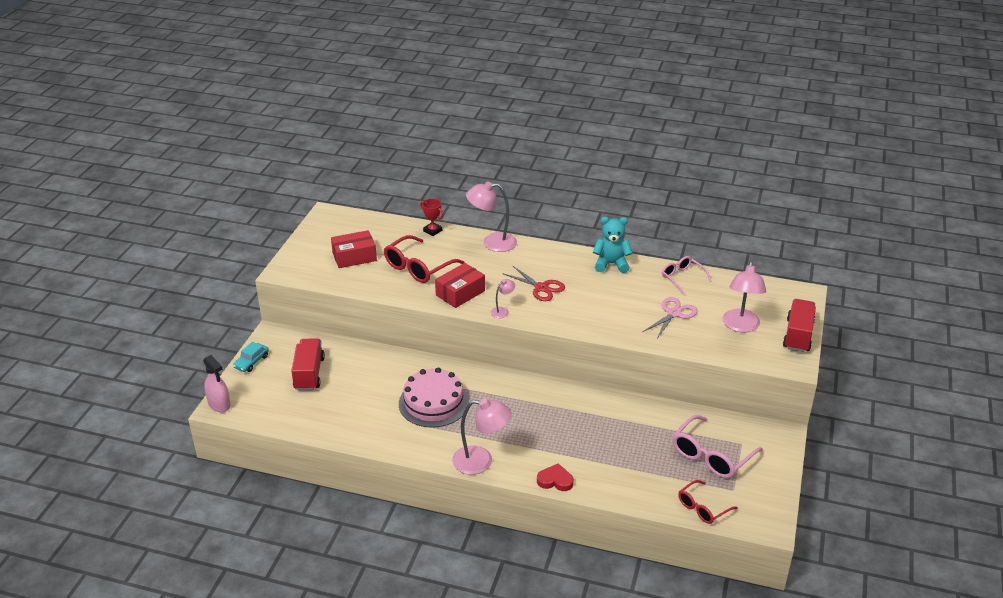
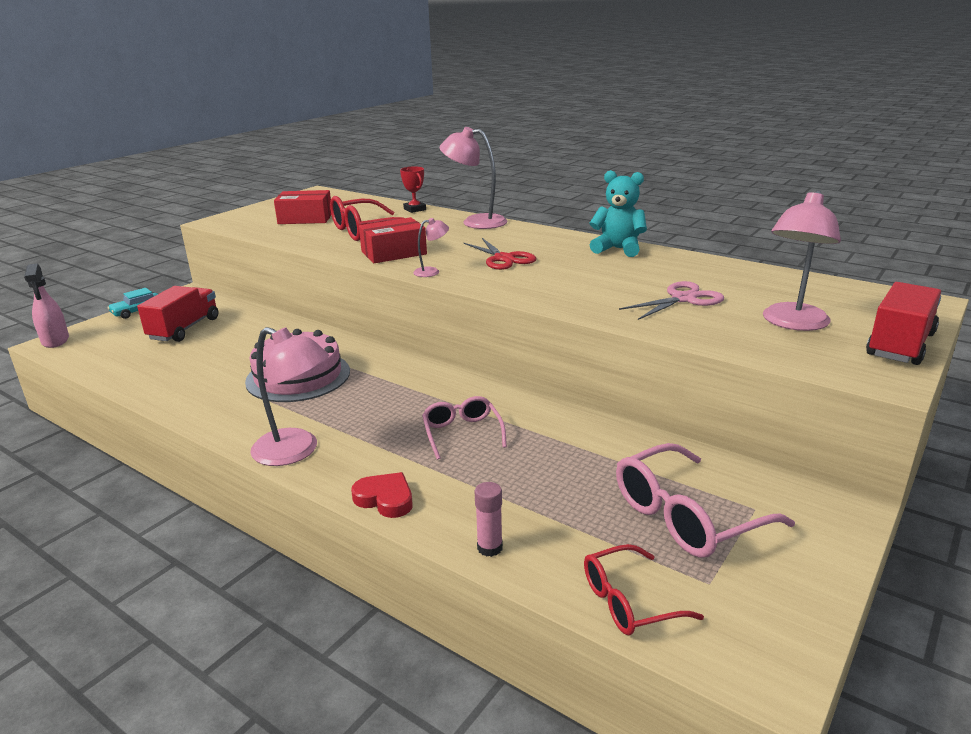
camera: 20 degrees right, 10 degrees down
pink glasses [662,256,712,295] -> pink glasses moved to [422,396,507,460]
none -> pink glue stick [475,482,503,557]

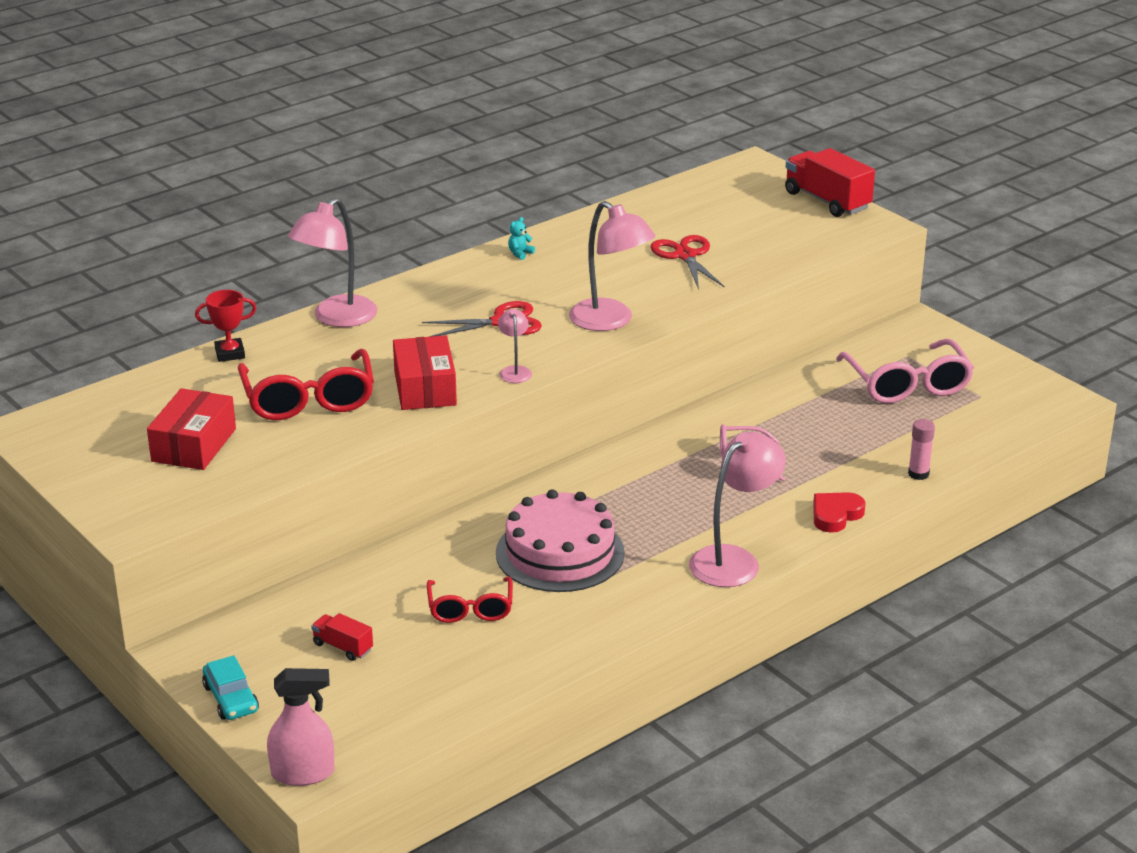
camera: 75 degrees left, 5 degrees up
red truck [137,286,218,342] -> red truck [311,613,373,661], size x0.51
red glasses [584,544,704,635] -> red glasses moved to [427,577,513,623]
turquoise teddy bear [590,170,647,257] -> turquoise teddy bear [508,217,535,260], size x0.41
pink scissors [619,281,724,320] -> red scissors [651,235,724,289]
pink lamp [763,190,841,331] -> pink lamp moved to [569,201,655,331]

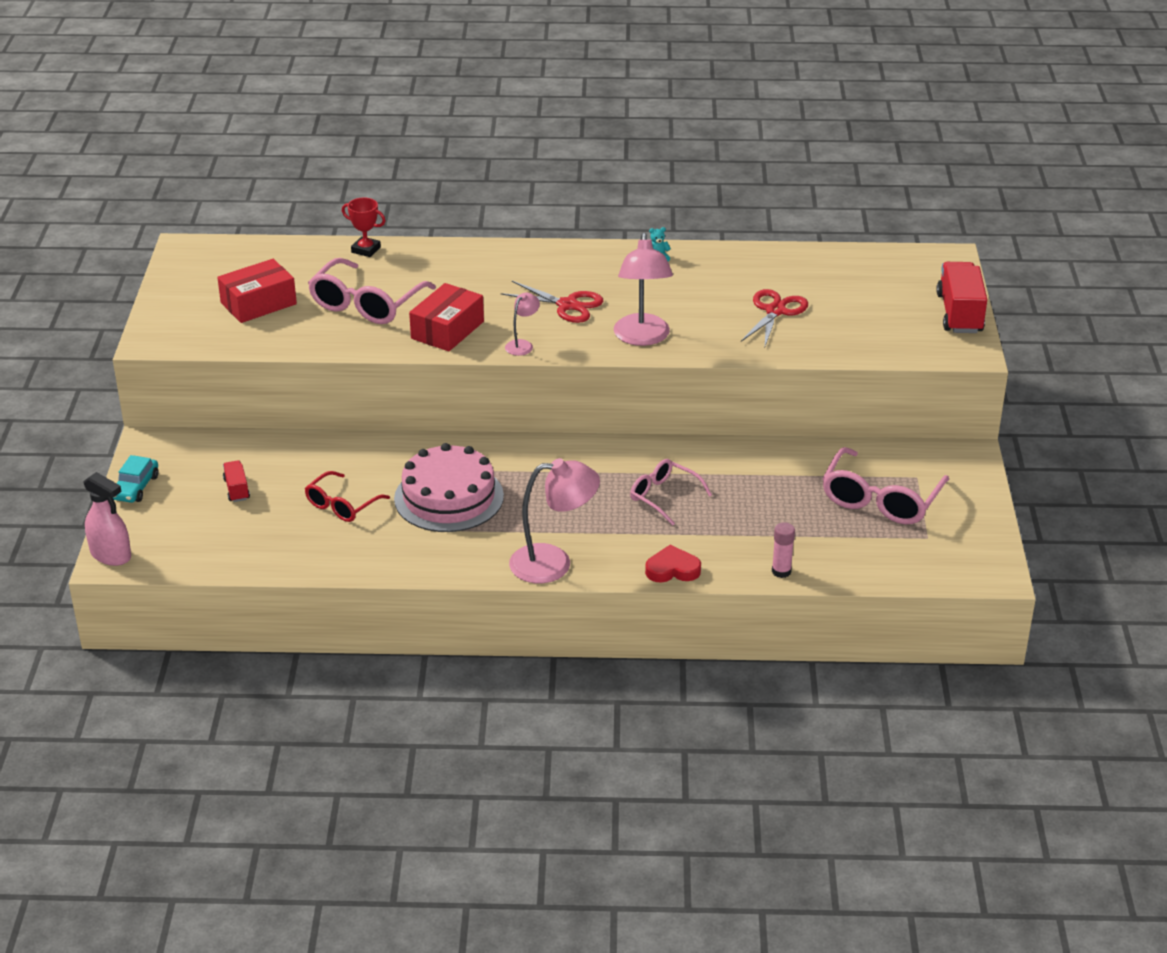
camera: 40 degrees right, 5 degrees up
red glasses [238,349,374,420] -> pink glasses [308,258,436,324]
pink lamp [288,198,377,327] -> none

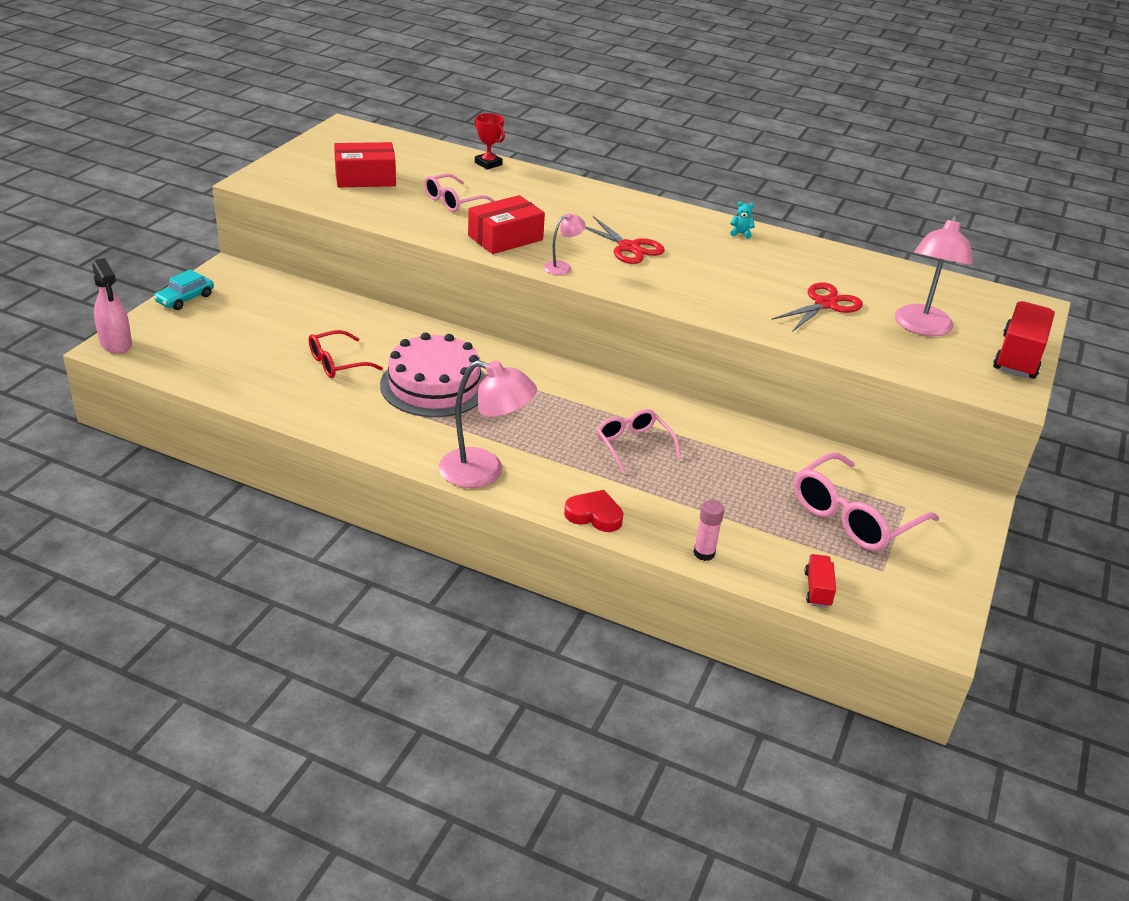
camera: 20 degrees right, 0 degrees up
red truck [223,460,250,502] -> red truck moved to [805,554,836,608]
pink glasses [308,258,436,324] -> pink glasses [424,174,494,212], size x0.62
pink lamp [614,233,673,346] -> pink lamp moved to [895,215,973,336]

